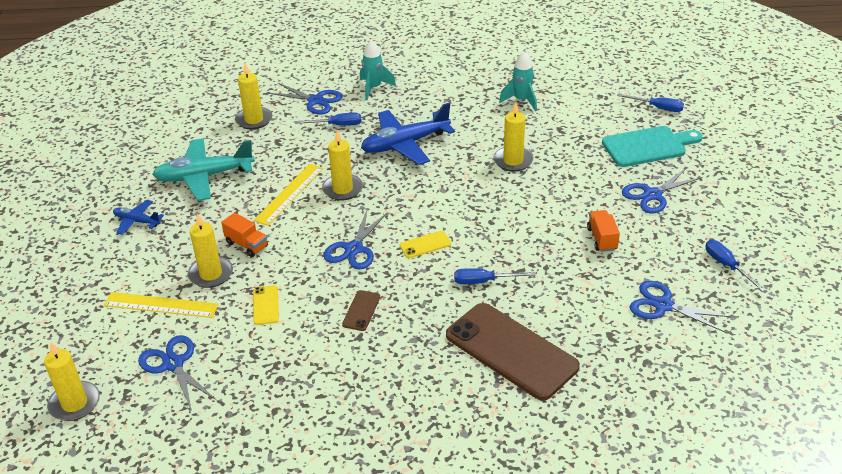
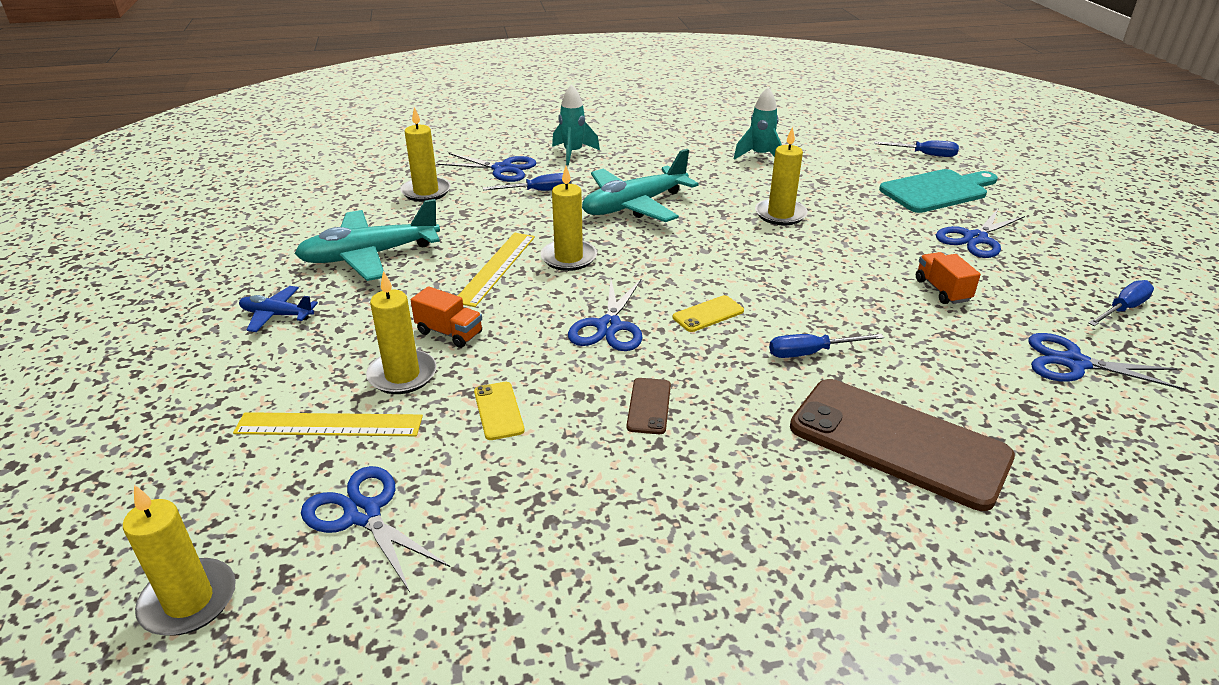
camera: 10 degrees left, 5 degrees down
blue plane [361,103,455,165] -> turquoise plane [582,149,699,222]
blue screwdriver [705,240,766,292] -> blue screwdriver turned 90 degrees clockwise [1088,280,1154,326]

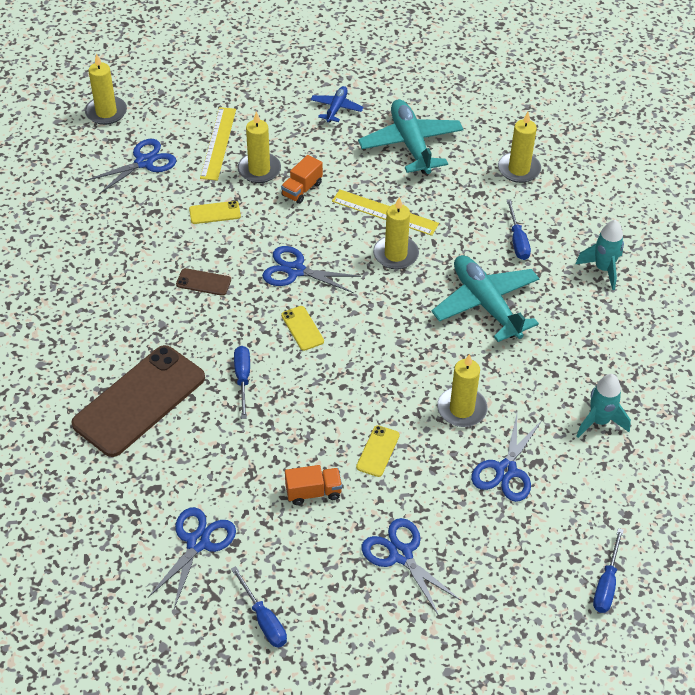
camera: 95 degrees right, 15 degrees up
blue scissors [438,153,537,182] -> blue scissors moved to [471,414,543,502]
turquoise cutting board [879,169,998,213] -> none
none -> yellow phone [356,425,400,477]

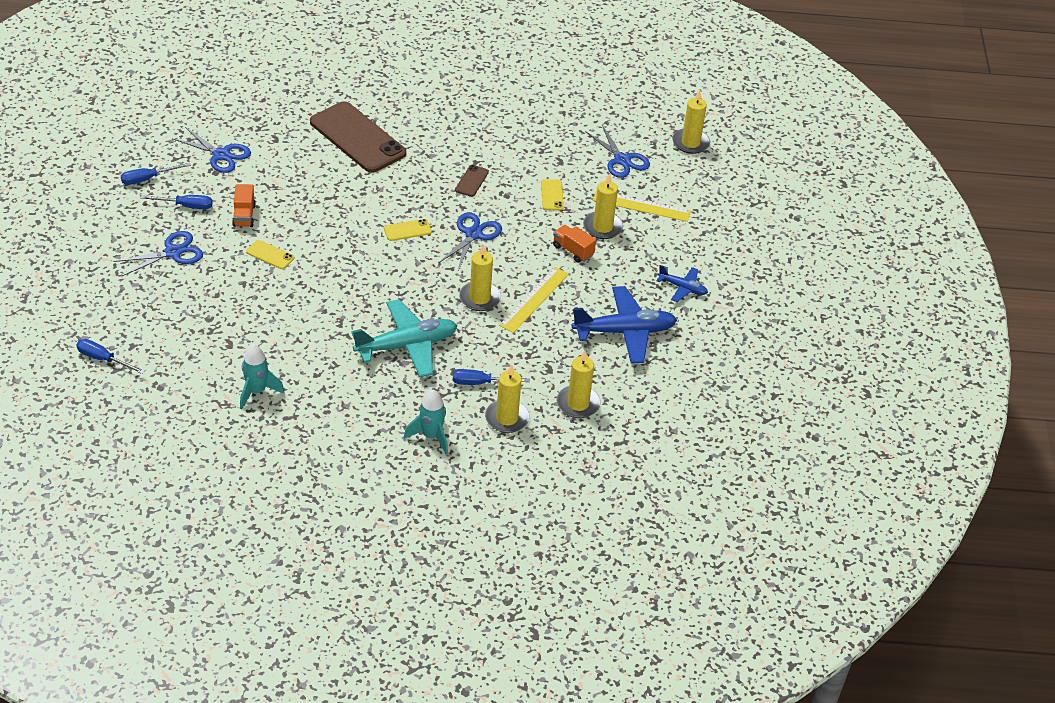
camera: 95 degrees right, 5 degrees down
blue screwdriver [234,346,250,419] -> blue screwdriver moved to [140,195,213,209]
turquoise plane [358,99,464,174] -> blue plane [572,286,677,364]
yellow candle [437,354,488,427] -> yellow candle moved to [485,364,530,433]
blue scissors [471,414,543,502] -> none

